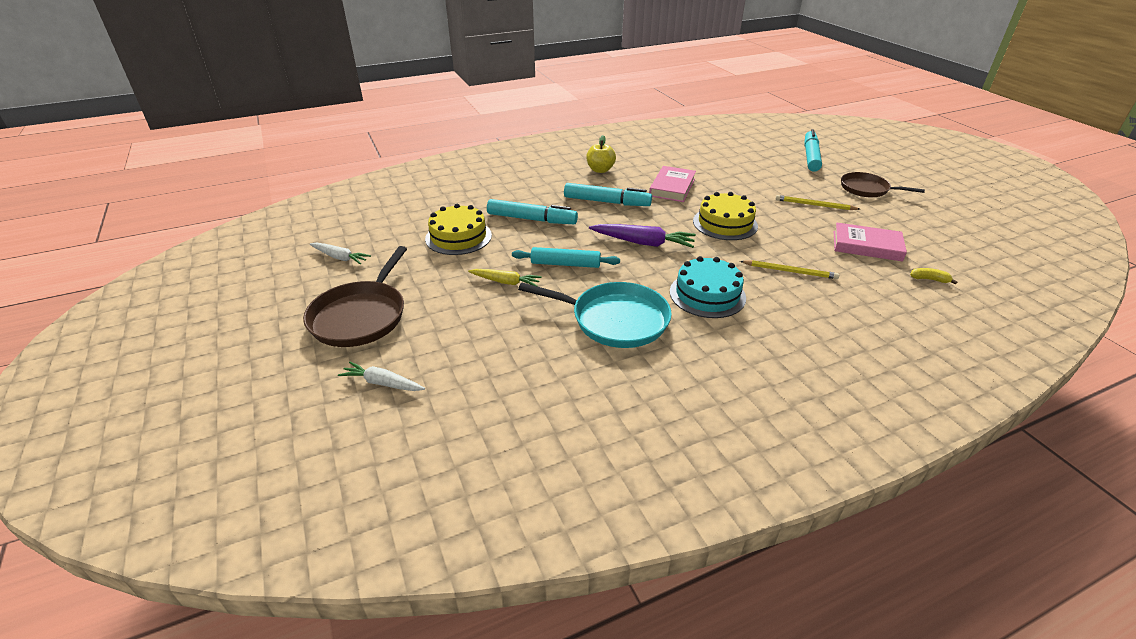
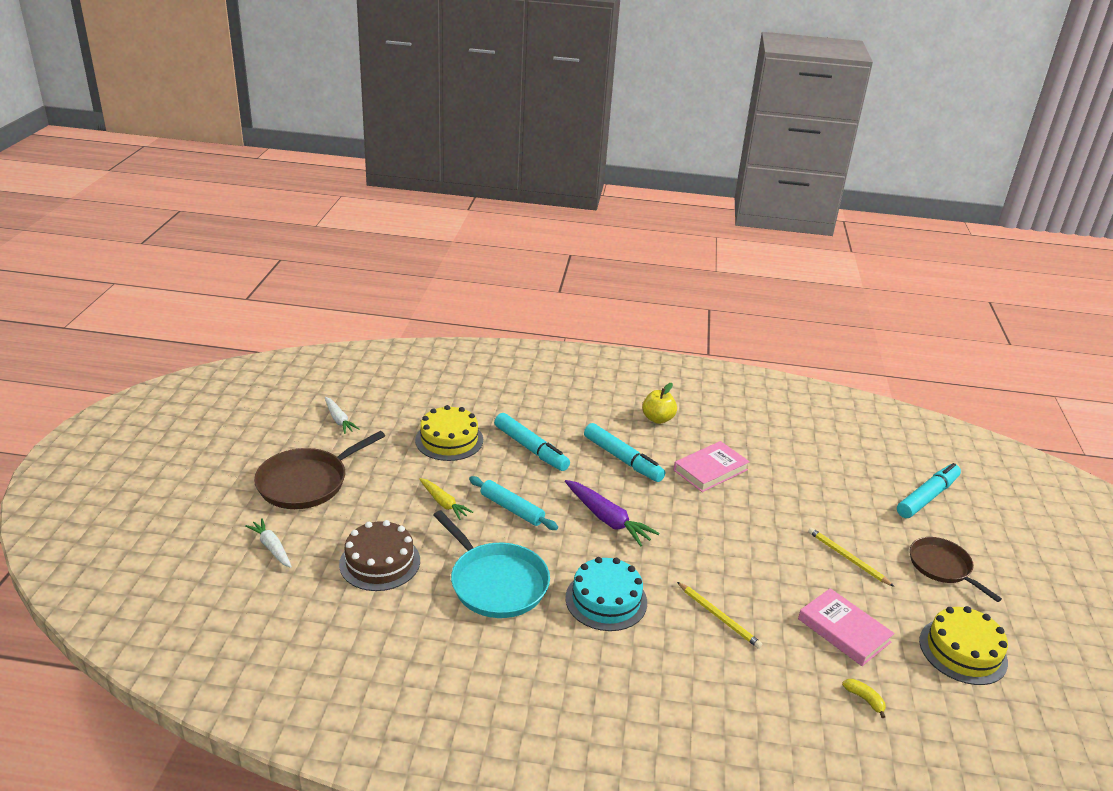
camera: 30 degrees right, 5 degrees down
yellow cake [693,192,758,240] -> yellow cake moved to [919,606,1008,685]
none -> brown cake [339,520,420,591]

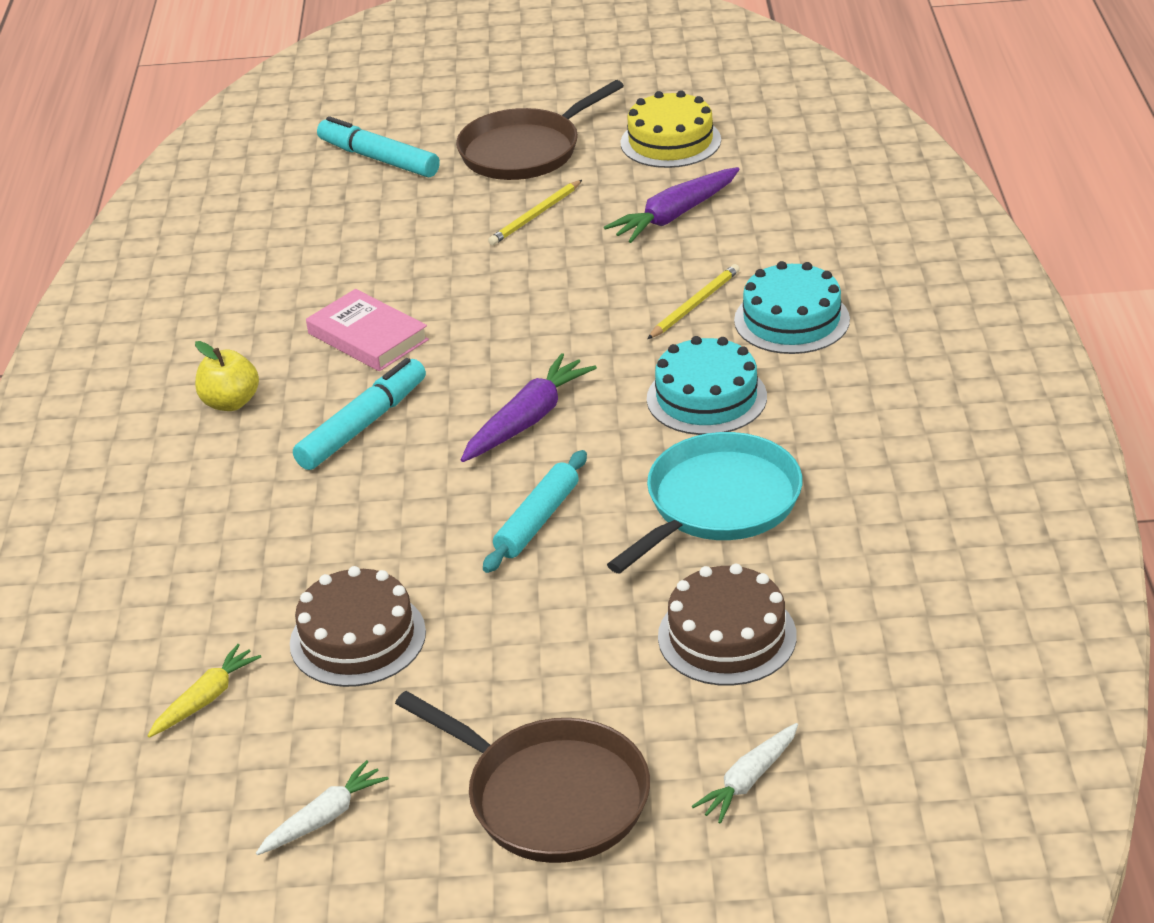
camera: 95 degrees left, 5 degrees up
yellow cake [415,405,483,461] -> brown cake [290,566,426,687]
yellow carrot [419,478,473,520] -> yellow carrot moved to [148,644,261,738]
turquoise marker [494,413,570,471] -> none
pink book [798,588,895,666] -> purple carrot [604,167,739,243]
yellow banana [842,679,886,718] -> none
brown pan [910,537,1002,602] -> brown pan [456,80,624,180], size x1.50
none -> turquoise cake [734,261,850,354]

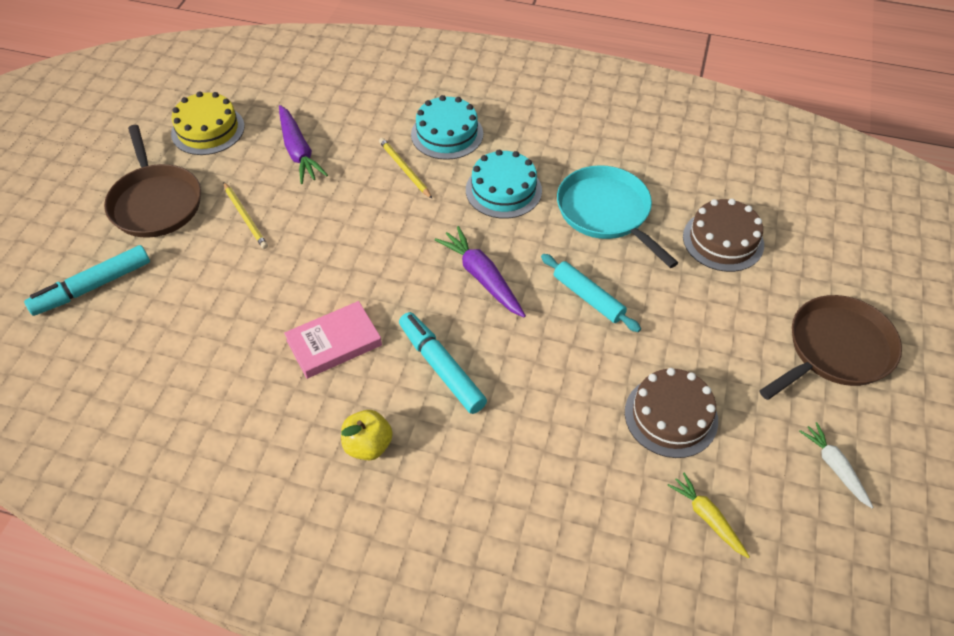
camera: 75 degrees left, 15 degrees up
white carrot [692,723,798,824] -> none

